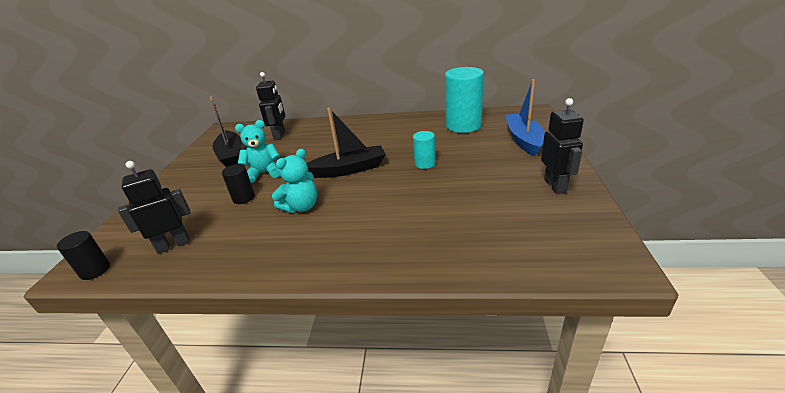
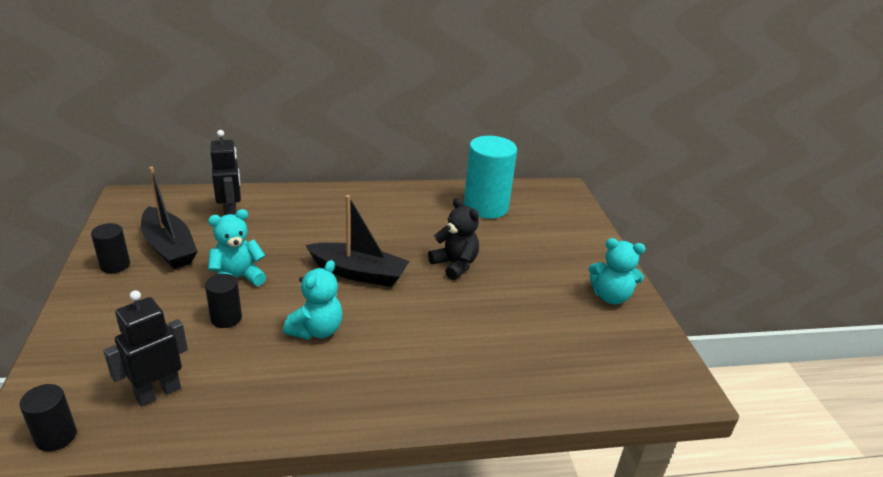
camera: 20 degrees left, 0 degrees up
black boat [307,108,386,178] -> black boat turned 45 degrees clockwise [306,195,409,287]
turquoise cylinder [413,131,436,169] -> black teddy bear [428,198,479,280]
blue boat [505,79,545,157] -> none
black robot [541,98,584,194] -> turquoise teddy bear [589,238,646,304]
none -> black cylinder [91,223,130,273]

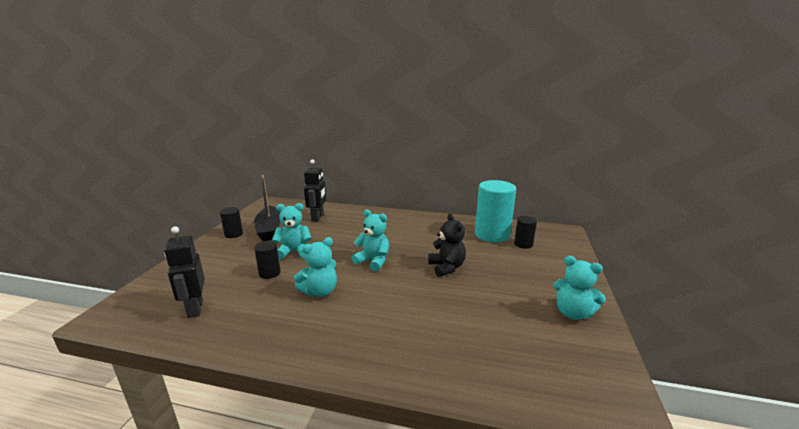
camera: 25 degrees right, 10 degrees down
black cylinder [19,384,77,452] -> black cylinder moved to [514,216,537,249]
black robot [103,290,188,407] -> black robot turned 90 degrees counterclockwise [164,226,205,318]
black boat [306,195,409,287] -> turquoise teddy bear [352,209,389,271]

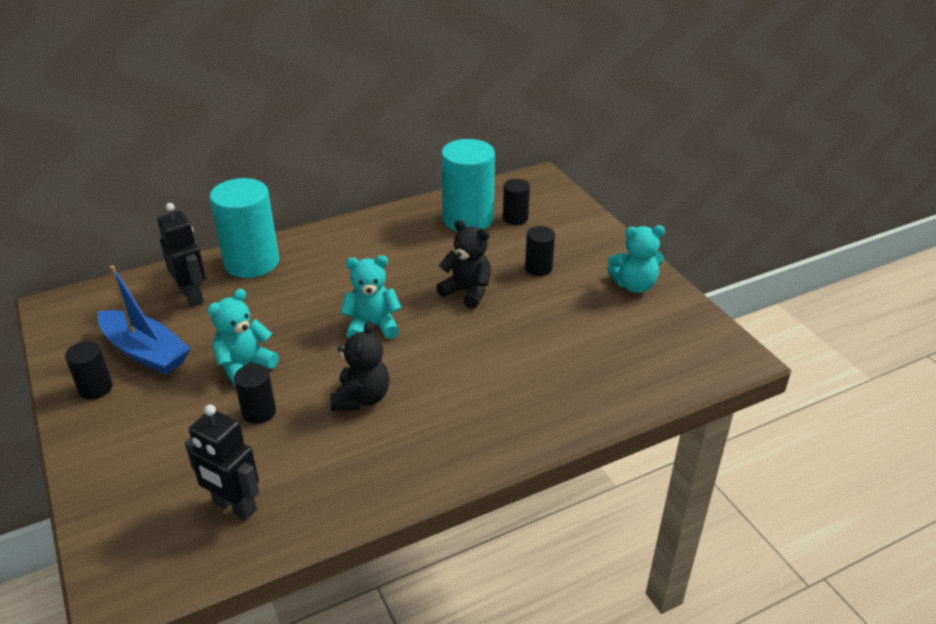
camera: 40 degrees left, 15 degrees up
black boat [254,175,281,241] -> blue boat [98,265,191,375]
turquoise teddy bear [294,237,337,297] -> black teddy bear [330,321,389,411]
none -> turquoise cylinder [209,178,279,278]
none -> black cylinder [525,226,555,276]

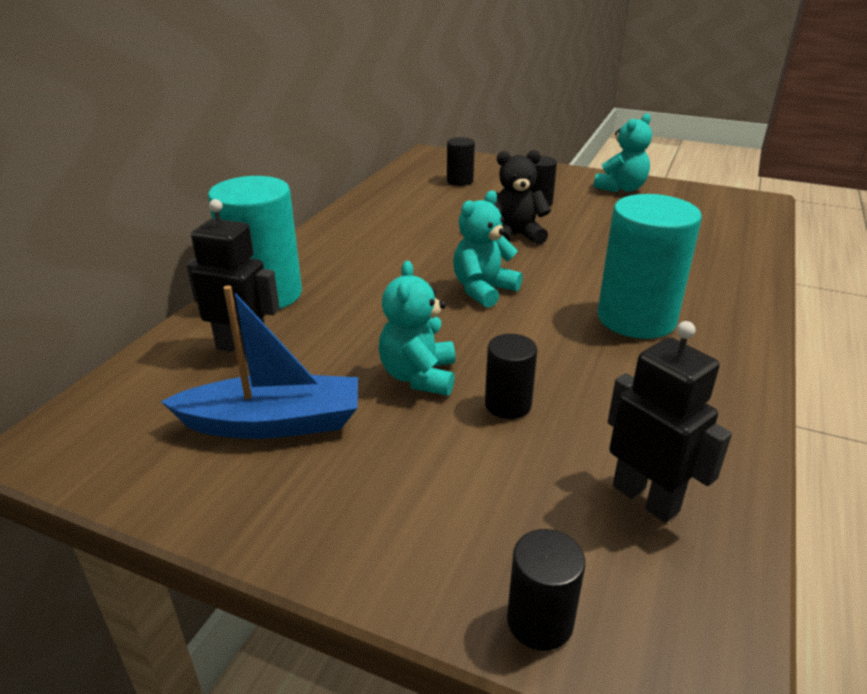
camera: 40 degrees left, 5 degrees down
black cylinder [65,341,113,399] -> black cylinder moved to [507,529,585,651]
black robot [185,404,259,521] -> black robot turned 120 degrees counterclockwise [608,321,732,523]
black teddy bear [330,321,389,411] -> none
turquoise cylinder [441,139,495,231] -> turquoise cylinder moved to [598,194,702,339]

